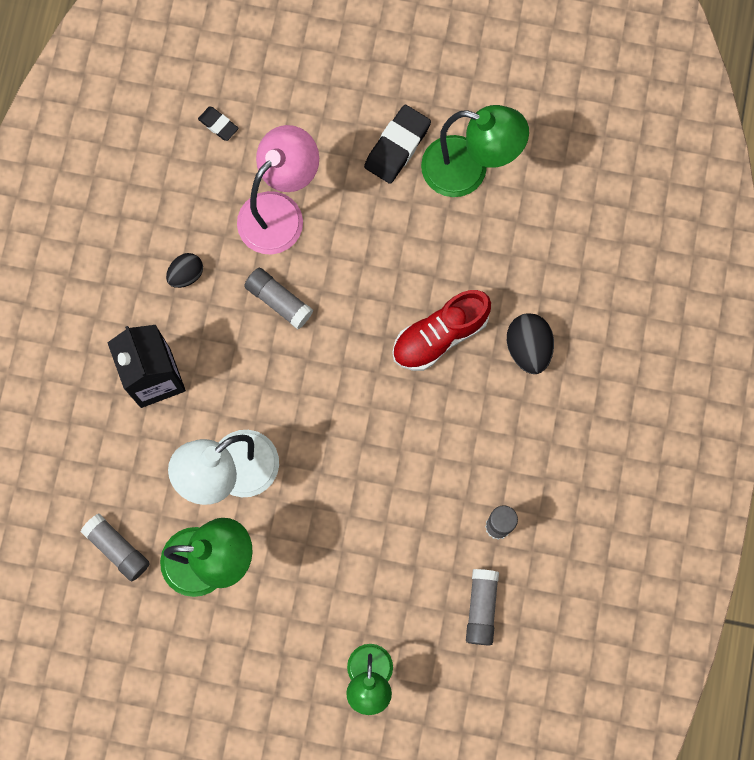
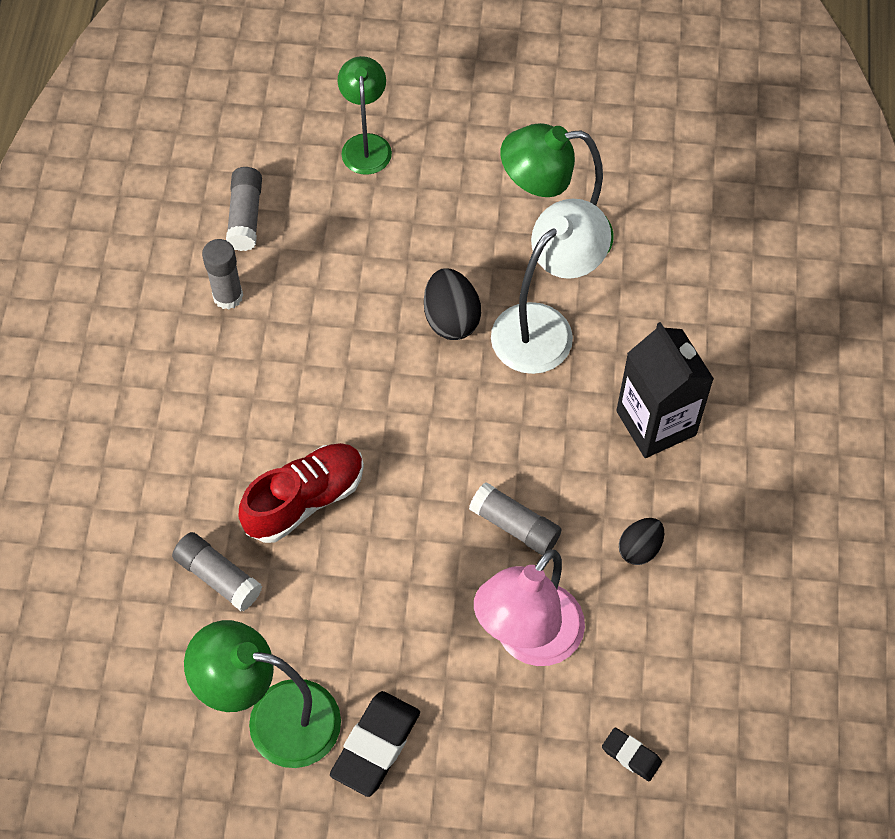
camera: 175 degrees right, 15 degrees down
grey glue stick [80,514,150,581] -> grey glue stick moved to [172,532,262,611]
black egg [507,313,554,374] -> black egg moved to [424,268,481,340]

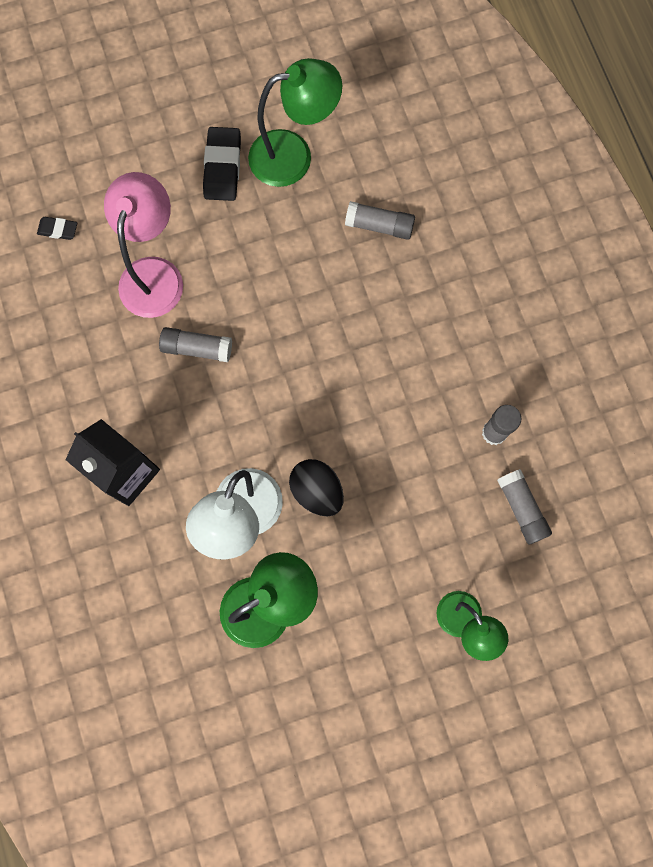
camera: 155 degrees right, 15 degrees up
red shoe [239,443,364,543] -> none
black egg [619,518,664,565] -> none

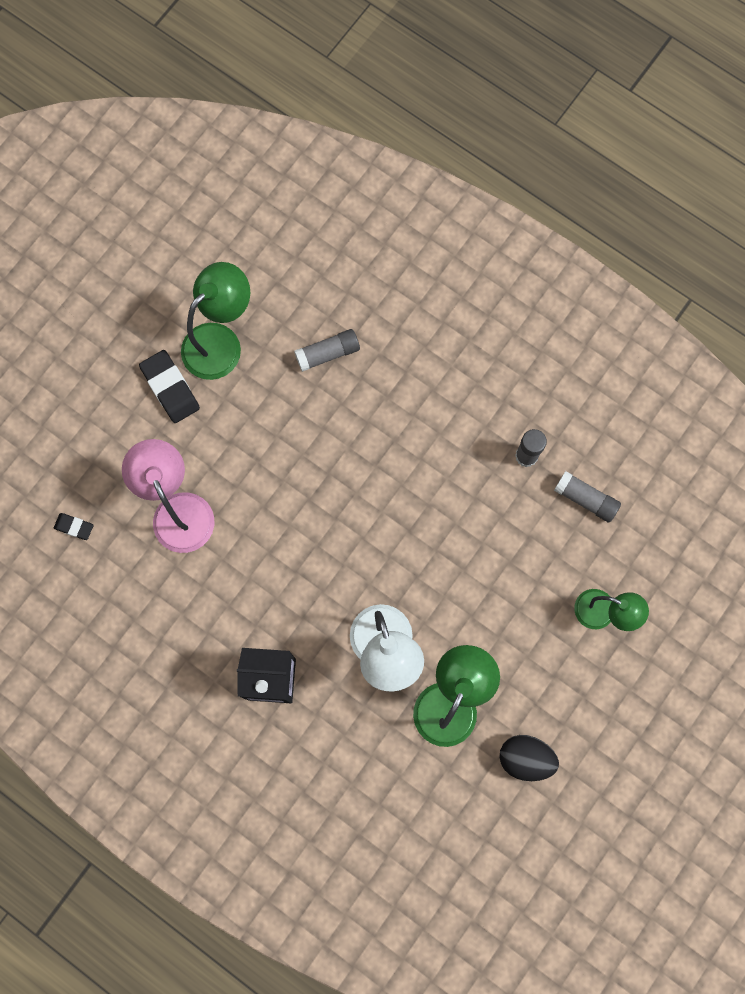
camera: 35 degrees left, 0 degrees up
black eraser [37,217,77,240] -> black eraser turned 45 degrees clockwise [54,513,94,540]
grey glue stick [159,327,232,362] -> none
black egg [289,459,344,516] -> black egg moved to [499,735,559,781]

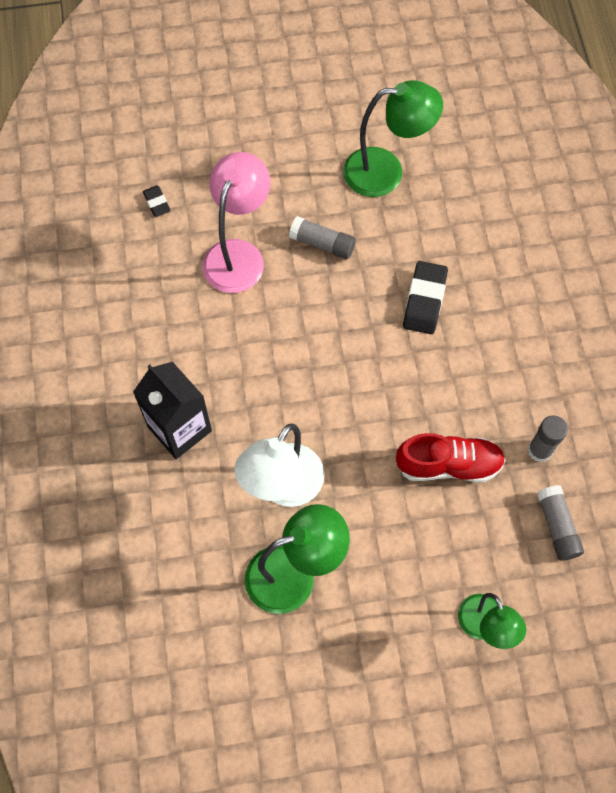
camera: 45 degrees right, 10 degrees down
black eraser [139,350,200,423] -> black eraser moved to [403,261,448,334]
grey glue stick [294,329,360,372] -> grey glue stick moved to [289,216,356,259]
black egg [499,735,559,781] -> none
none -> red shoe [396,433,506,482]

